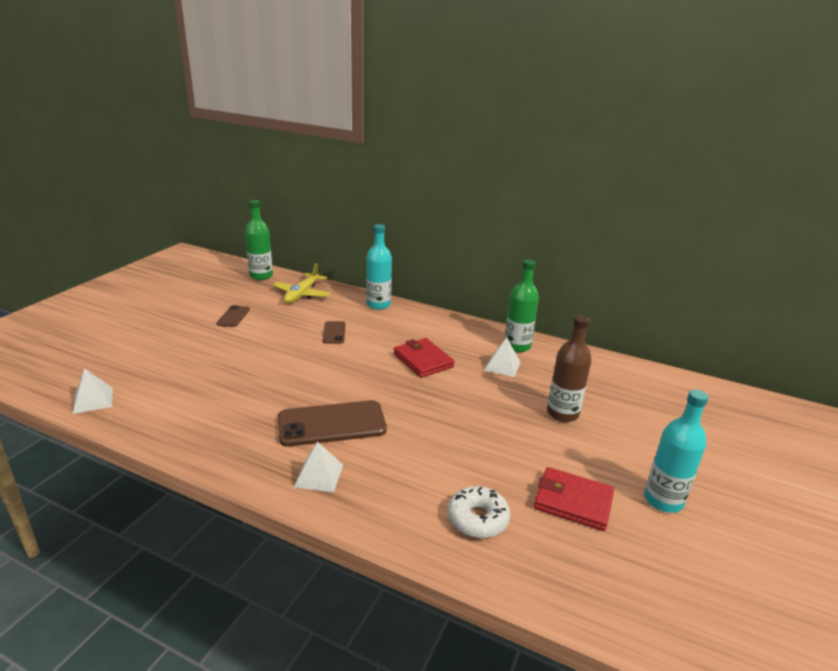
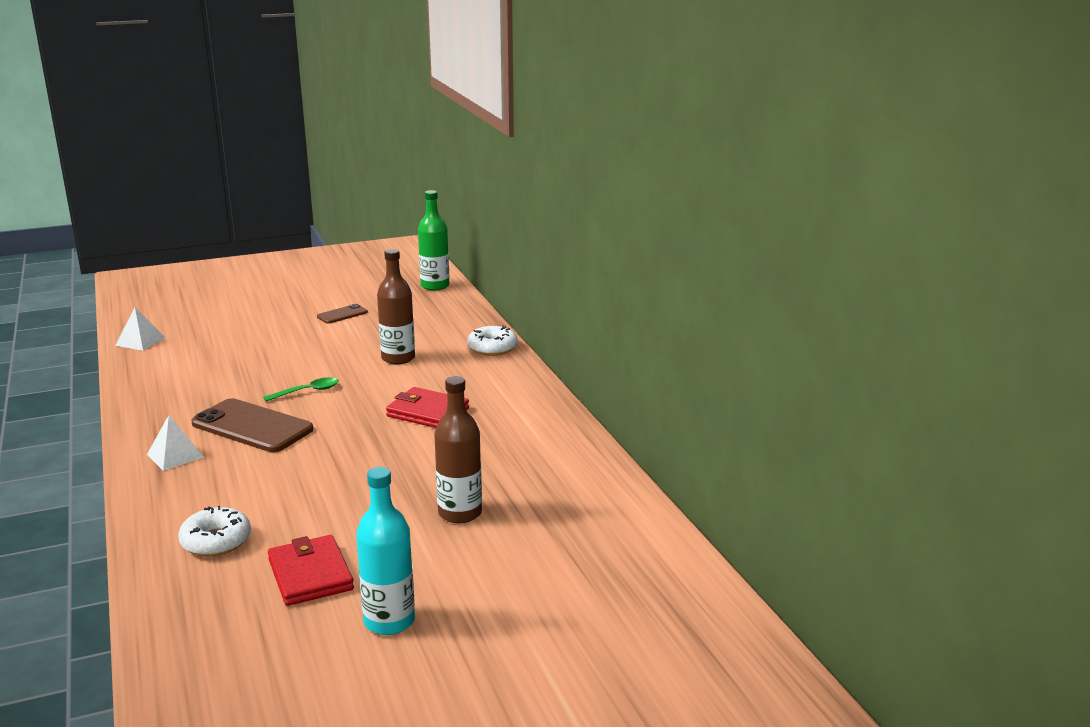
camera: 45 degrees right, 5 degrees down
yellow plane [273,263,331,303] -> none
brown phone [322,321,346,344] -> brown bottle [377,249,415,364]
turquoise bottle [366,224,392,310] -> white donut [467,325,517,356]
red wallet [394,338,455,378] -> red wallet turned 75 degrees counterclockwise [386,387,469,428]
white pyramid [485,337,521,377] -> none
green bottle [504,259,539,352] -> none
none -> green spoon [263,377,339,402]

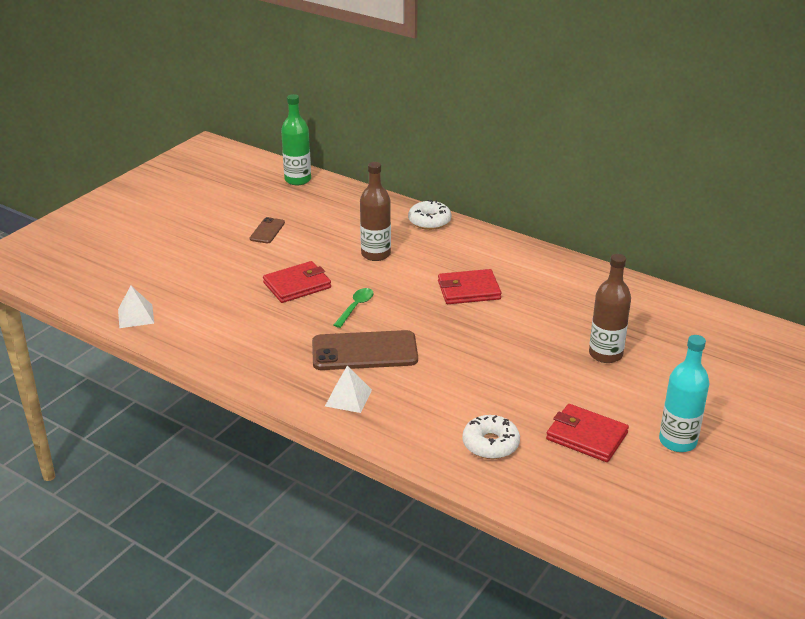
camera: 35 degrees left, 10 degrees up
none -> red wallet [263,261,331,303]

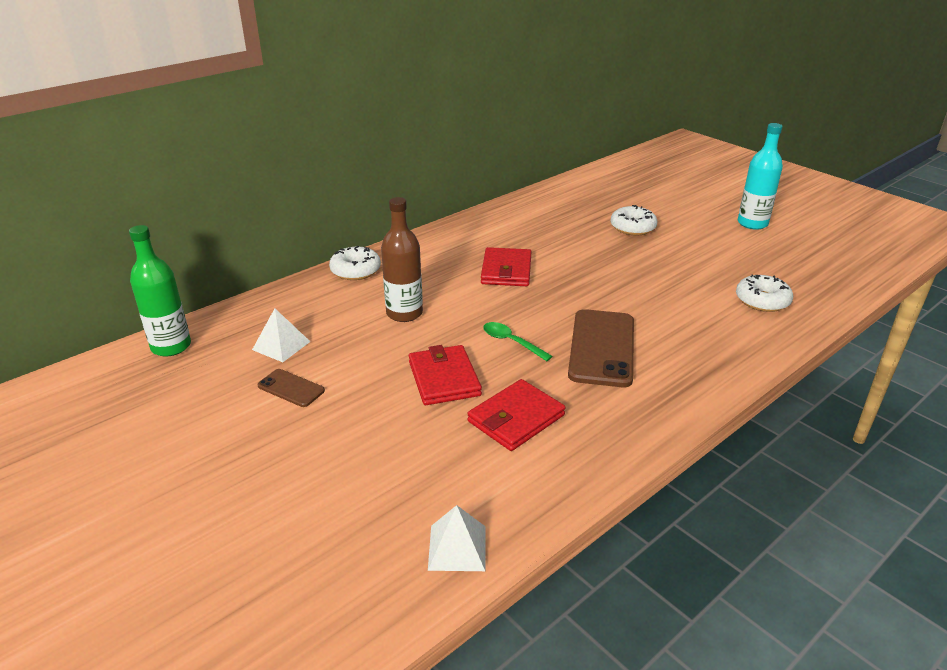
camera: 75 degrees left, 0 degrees up
white pyramid [325,365,372,413] -> white pyramid moved to [252,309,310,362]
red wallet [546,404,629,462] -> red wallet moved to [467,379,565,451]
brown bottle [589,254,631,363] -> white donut [610,205,657,235]

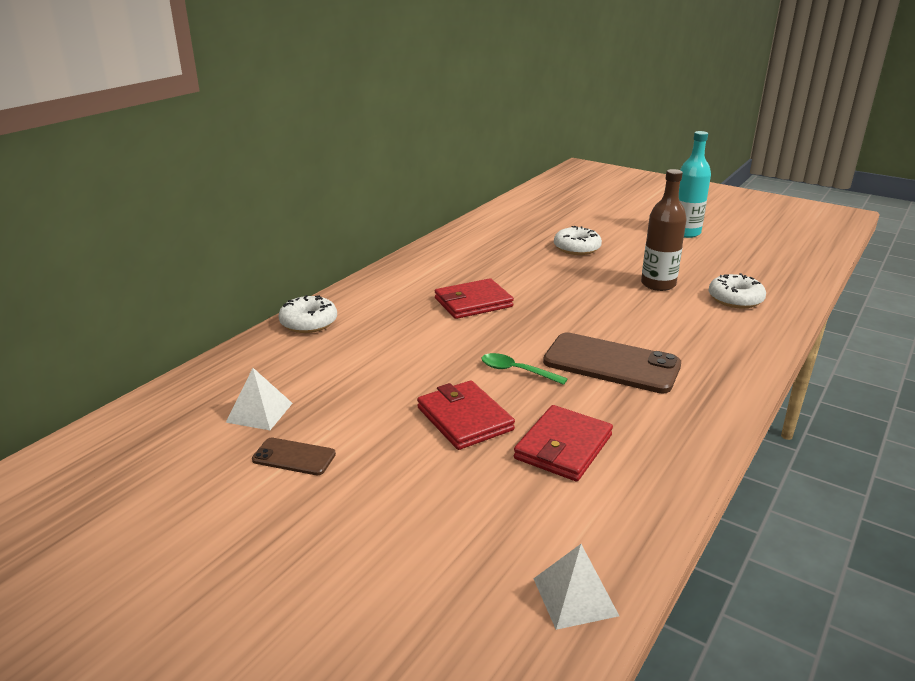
camera: 15 degrees left, 5 degrees down
green bottle [129,225,191,356] -> none
brown bottle [381,197,423,322] -> brown bottle moved to [641,169,687,291]
red wallet [481,247,532,286] -> red wallet turned 75 degrees clockwise [435,278,514,319]
brown phone [568,309,634,387] -> brown phone turned 60 degrees counterclockwise [543,332,681,394]

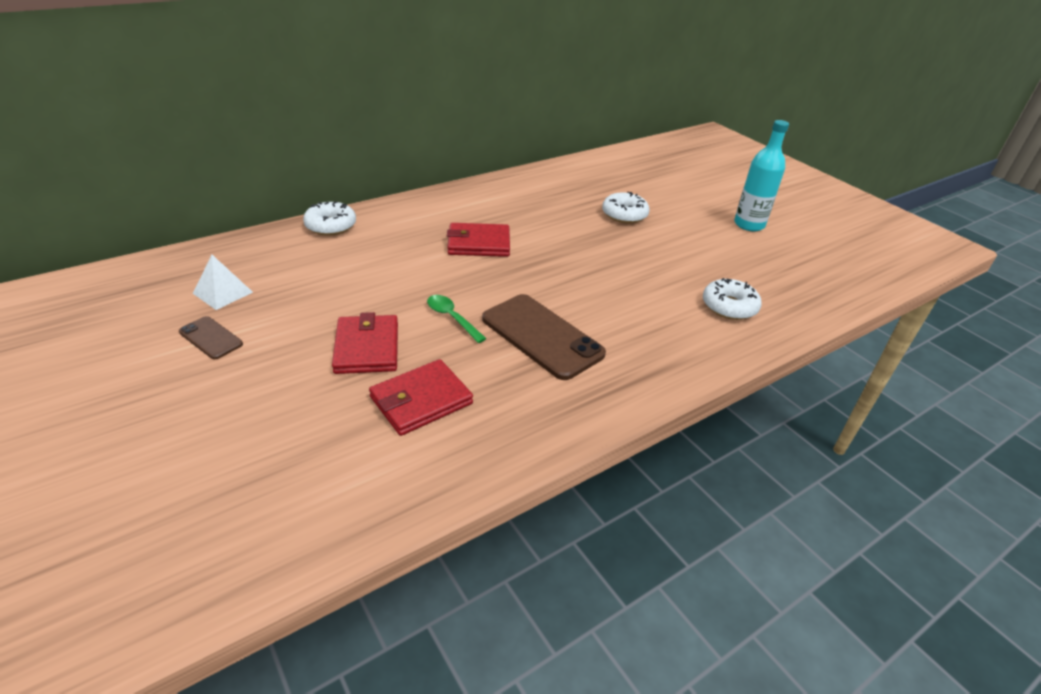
camera: 20 degrees right, 10 degrees up
white pyramid [533,544,619,630] -> none
brown bottle [641,169,687,291] -> none

